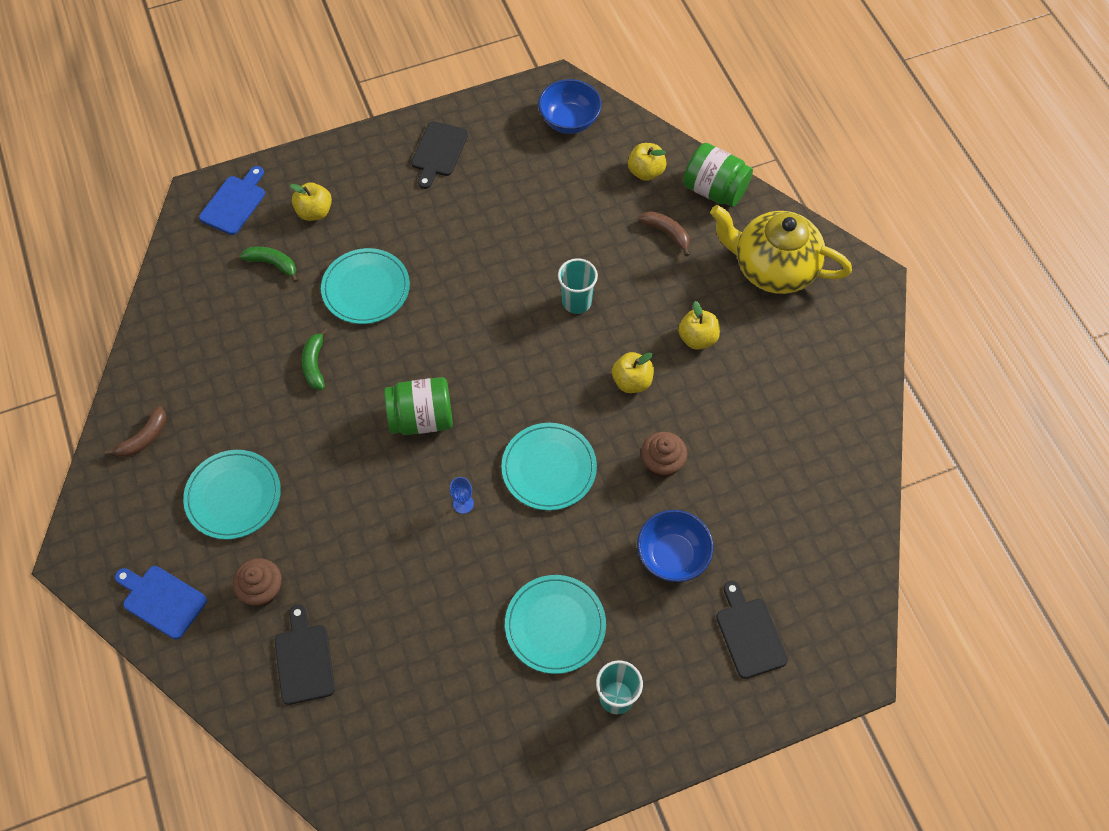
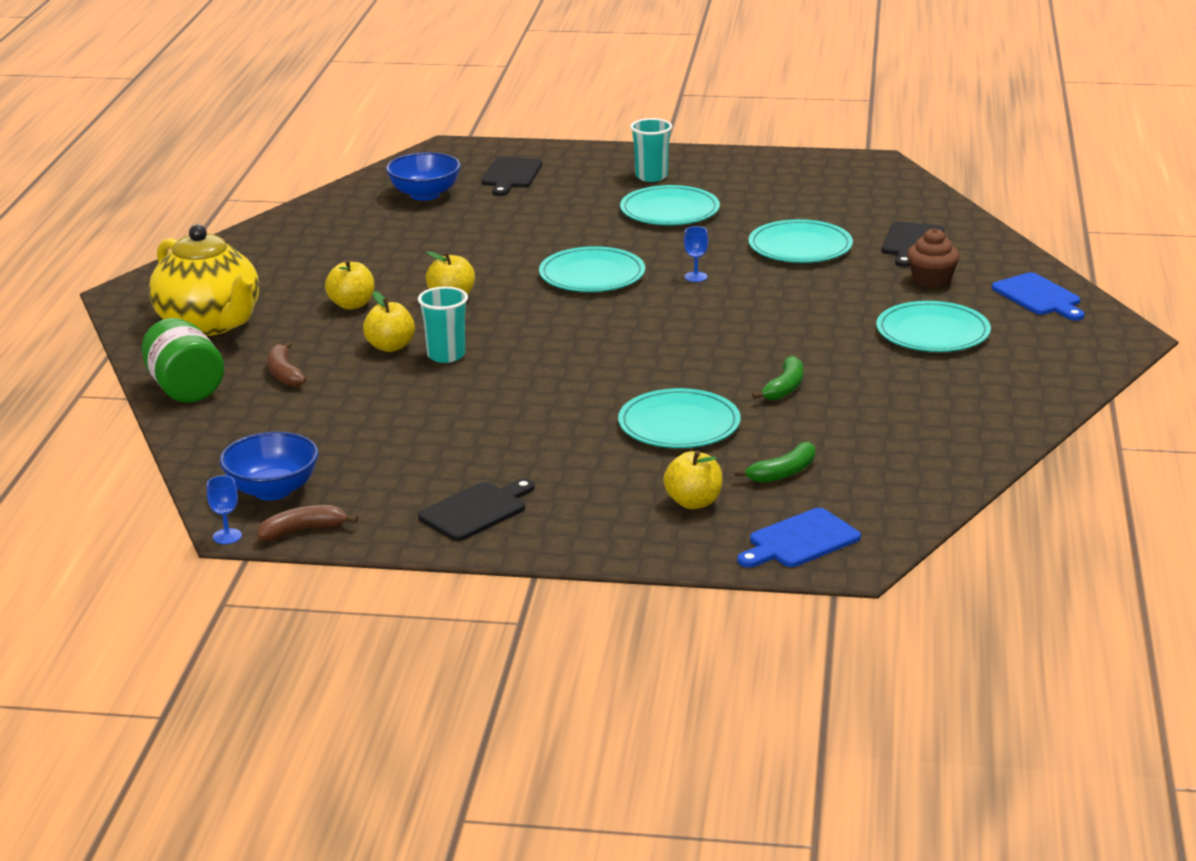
camera: 150 degrees left, 35 degrees down
brown banana [104,406,166,457] -> brown banana moved to [258,505,358,541]
green banana [240,246,298,282] -> green banana turned 90 degrees counterclockwise [735,442,815,483]
green jar [384,377,453,435] -> none
yellow apple [628,143,666,181] -> yellow apple moved to [363,291,415,352]
blue bowl [637,510,714,582] -> blue bowl moved to [386,152,461,201]
brown cupcake [641,432,687,478] -> none
none -> blue goblet [207,475,242,544]
none -> turquoise plate [748,219,853,263]

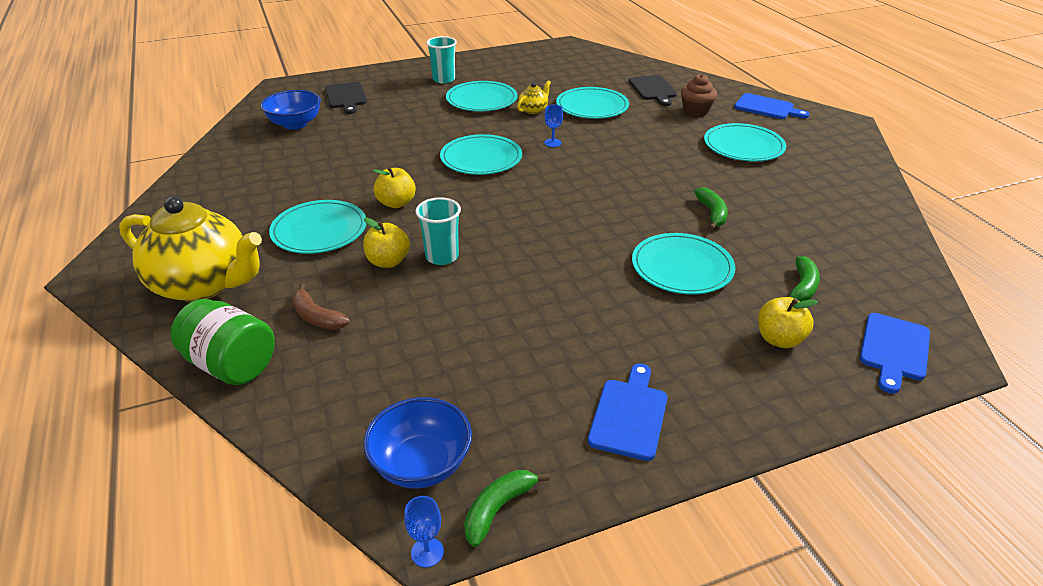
camera: 30 degrees left, 10 degrees up
brown banana [258,505,358,541] -> green banana [464,470,550,547]
yellow apple [325,260,374,310] -> turquoise plate [269,200,366,254]
black cutting board [418,478,535,541] -> blue cutting board [588,364,668,461]
none -> yellow teapot [517,80,551,114]

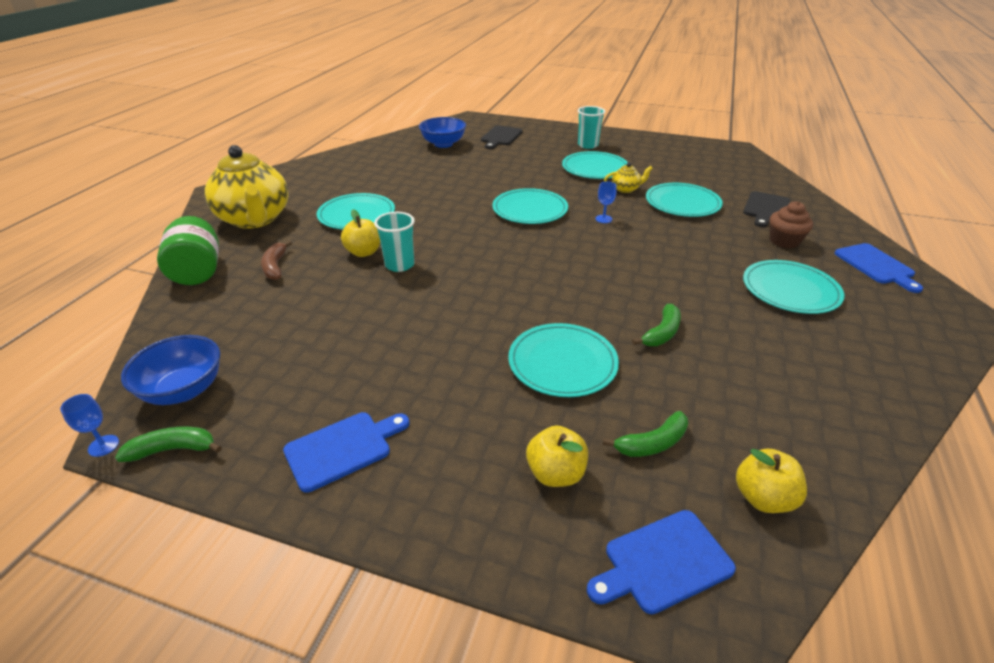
camera: 40 degrees right, 0 degrees up
yellow apple [373,167,416,208] -> yellow apple moved to [736,449,807,513]

